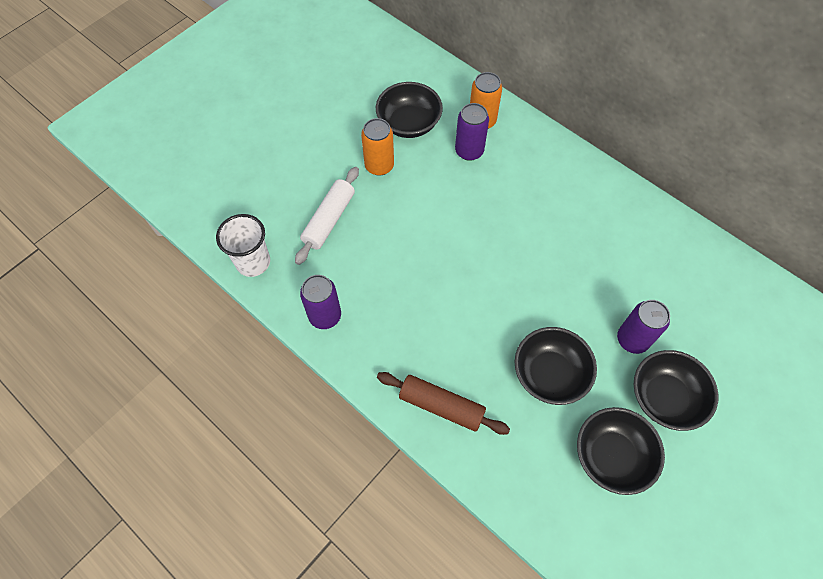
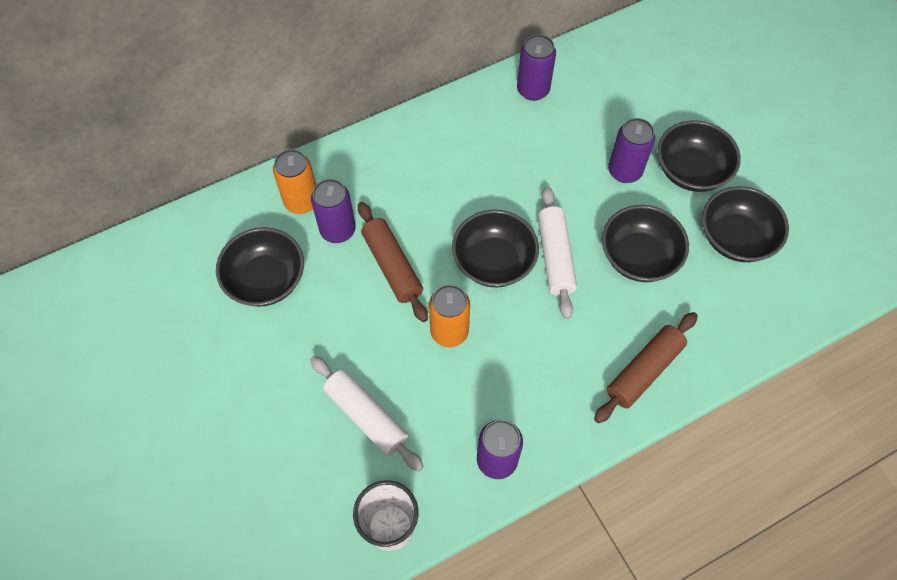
camera: 70 degrees left, 0 degrees up
orange can [361,118,394,176] -> orange can moved to [429,285,470,347]
none -> brown rolling pin [358,202,428,322]
none -> black bowl [452,210,539,287]
none -> purple can [517,34,556,101]
none -> white rolling pin [538,187,577,319]

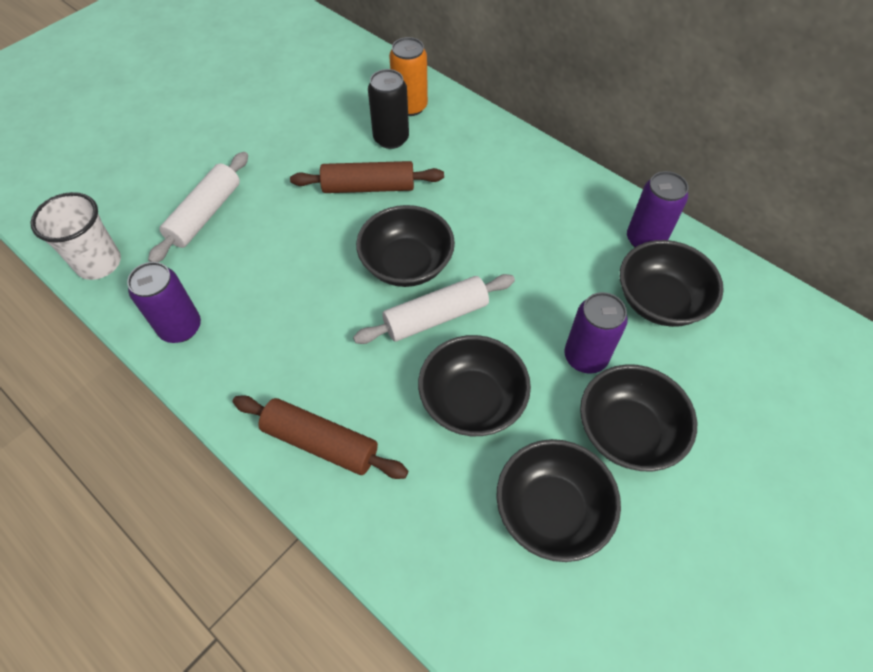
camera: 70 degrees right, 5 degrees down
black bowl [216,227,304,307] -> black bowl moved to [620,240,724,327]
purple can [311,179,356,243] -> black can [368,69,409,149]
brown rolling pin [358,202,428,322] -> brown rolling pin turned 45 degrees clockwise [290,161,444,193]
orange can [429,285,470,347] -> none

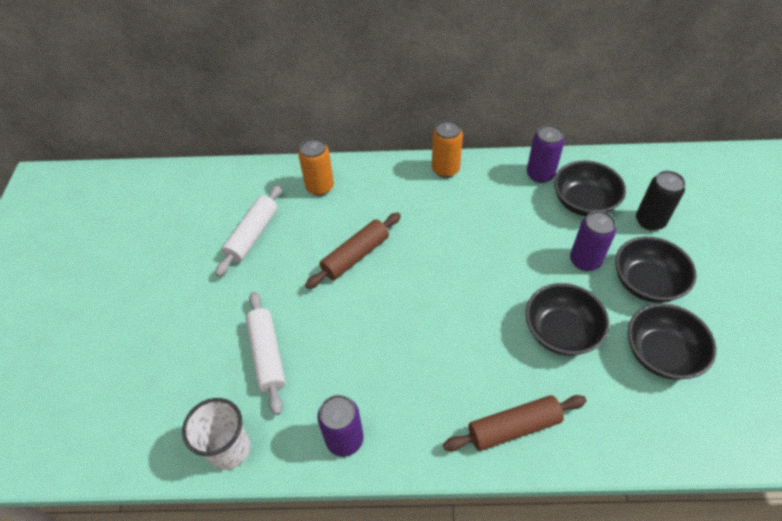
camera: 40 degrees left, 5 degrees down
white rolling pin [353,274,515,344] -> white rolling pin moved to [215,185,282,277]
black bowl [356,205,455,287] -> none
black can [368,69,409,149] -> black can moved to [636,171,685,231]
none -> orange can [432,120,463,178]

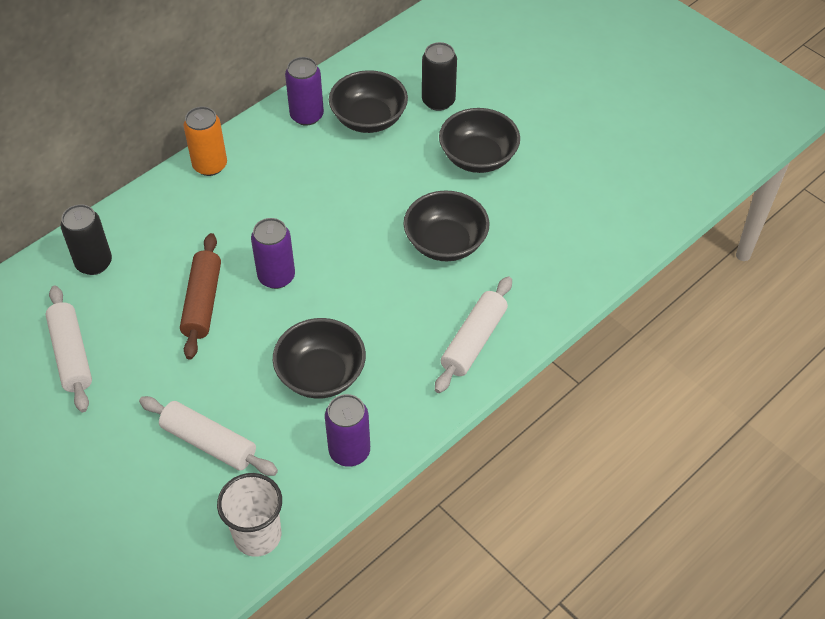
camera: 45 degrees left, 0 degrees up
orange can [298,138,334,196] -> black can [61,204,112,275]
brown rolling pin [443,395,587,451] -> white rolling pin [435,276,512,393]
purple can [570,211,616,271] -> purple can moved to [251,218,295,289]
black bowl [628,303,716,380] -> black bowl moved to [273,318,366,399]

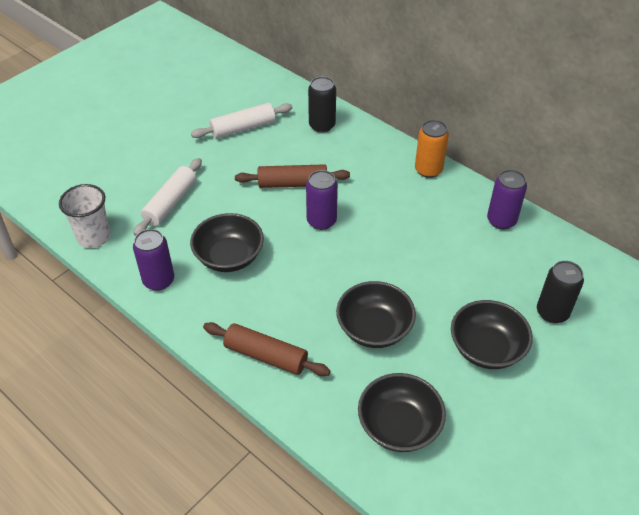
camera: 85 degrees right, 5 degrees down
black bowl [329,70,408,133] -> black bowl moved to [358,373,446,452]
white rolling pin [435,276,512,393] -> brown rolling pin [203,322,331,376]

